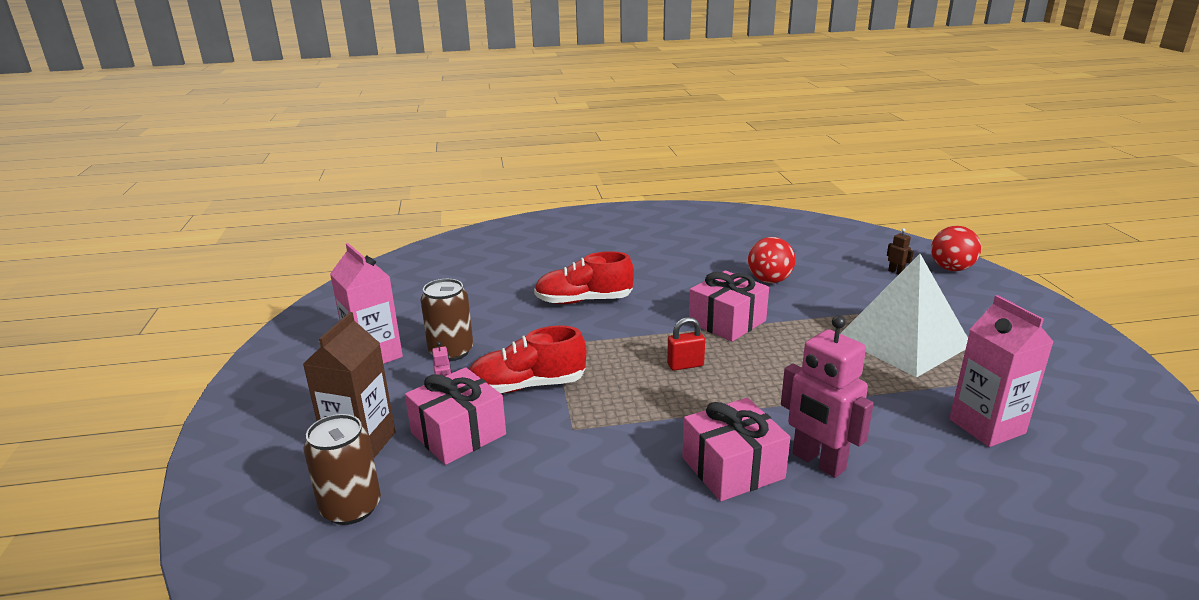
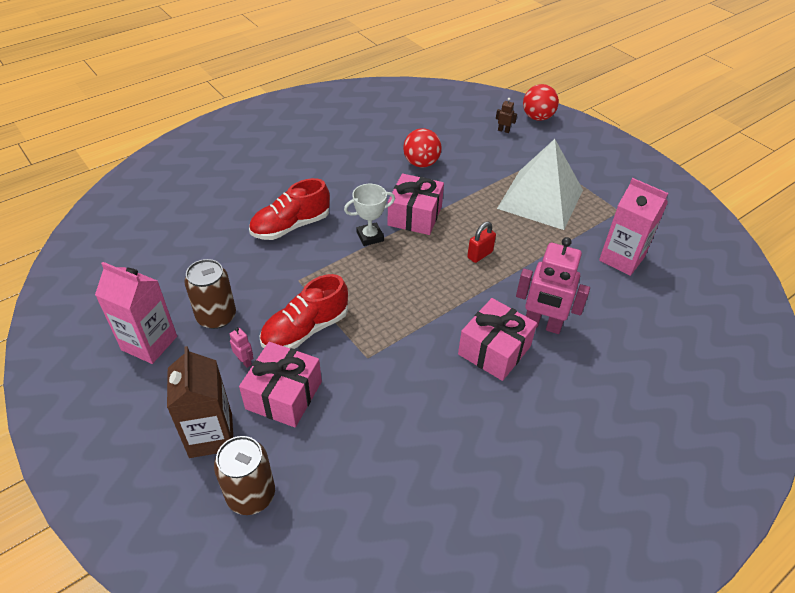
camera: 30 degrees left, 20 degrees up
red padlock [667,317,705,371] -> red padlock moved to [467,222,496,263]
none -> white trophy [344,184,395,246]

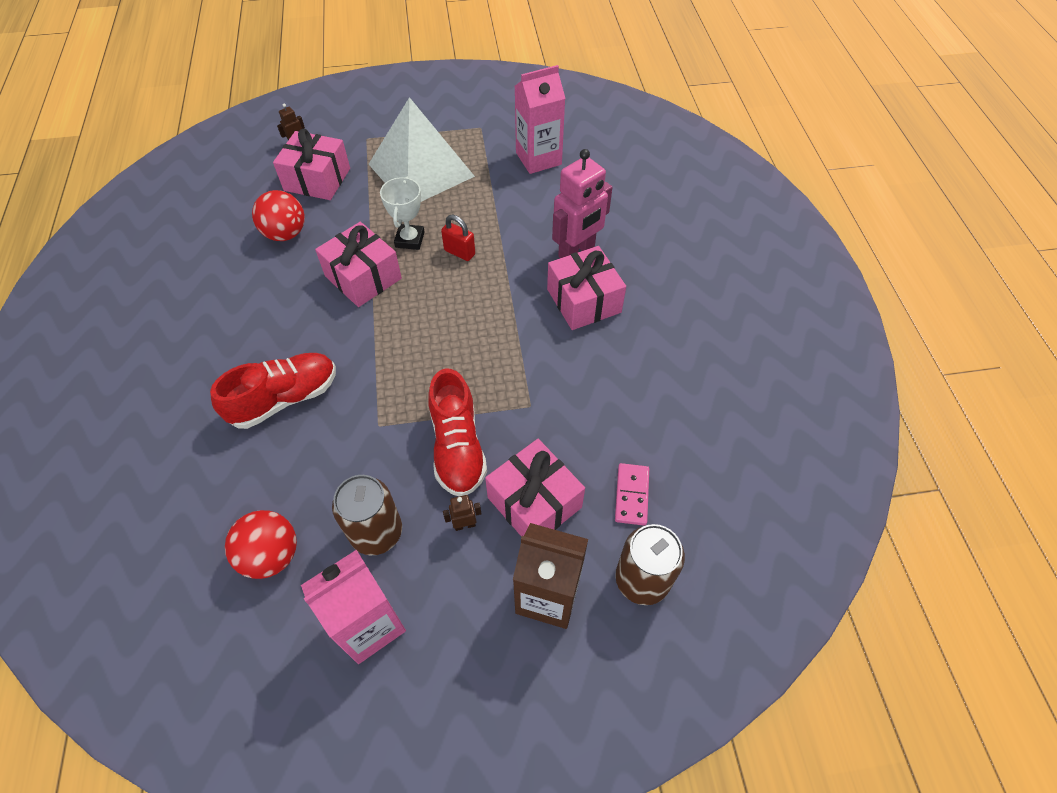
camera: 60 degrees left, 10 degrees up
pink robot [230,328,253,368] -> brown robot [443,495,481,531]
red shoe [249,178,330,240] -> red shoe turned 120 degrees counterclockwise [210,353,336,429]
white trophy [344,184,395,246] -> white trophy moved to [380,177,425,250]
red padlock [467,222,496,263] -> red padlock turned 45 degrees counterclockwise [441,215,475,261]
red ball [523,84,559,121] -> red ball moved to [225,510,297,579]
none -> pink gift [273,129,350,200]
none -> pink domino [615,463,649,526]

